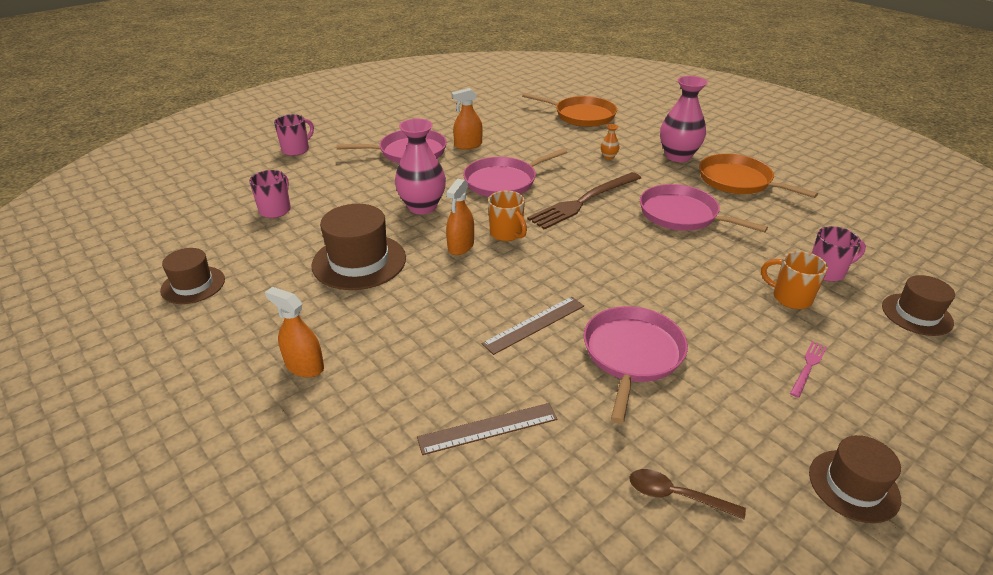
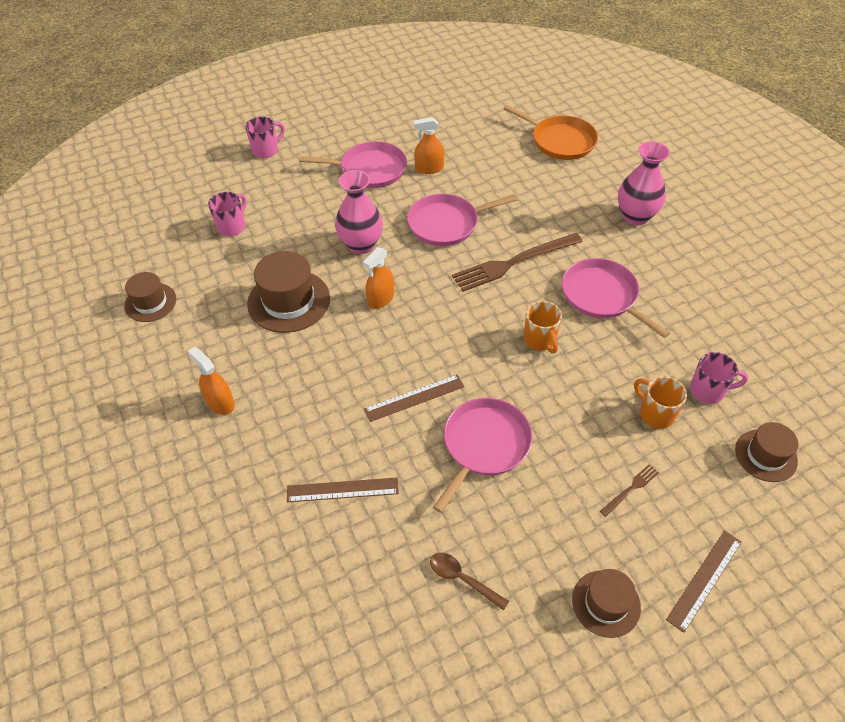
camera: 15 degrees right, 15 degrees up
orange mug [488,191,527,241] -> orange mug moved to [524,301,562,353]
orange vase [601,124,620,160] -> none
orange pan [699,154,818,198] -> none
pink fork [790,341,827,398] -> brown fork [600,464,659,517]
none -> brown ruler [666,531,742,633]

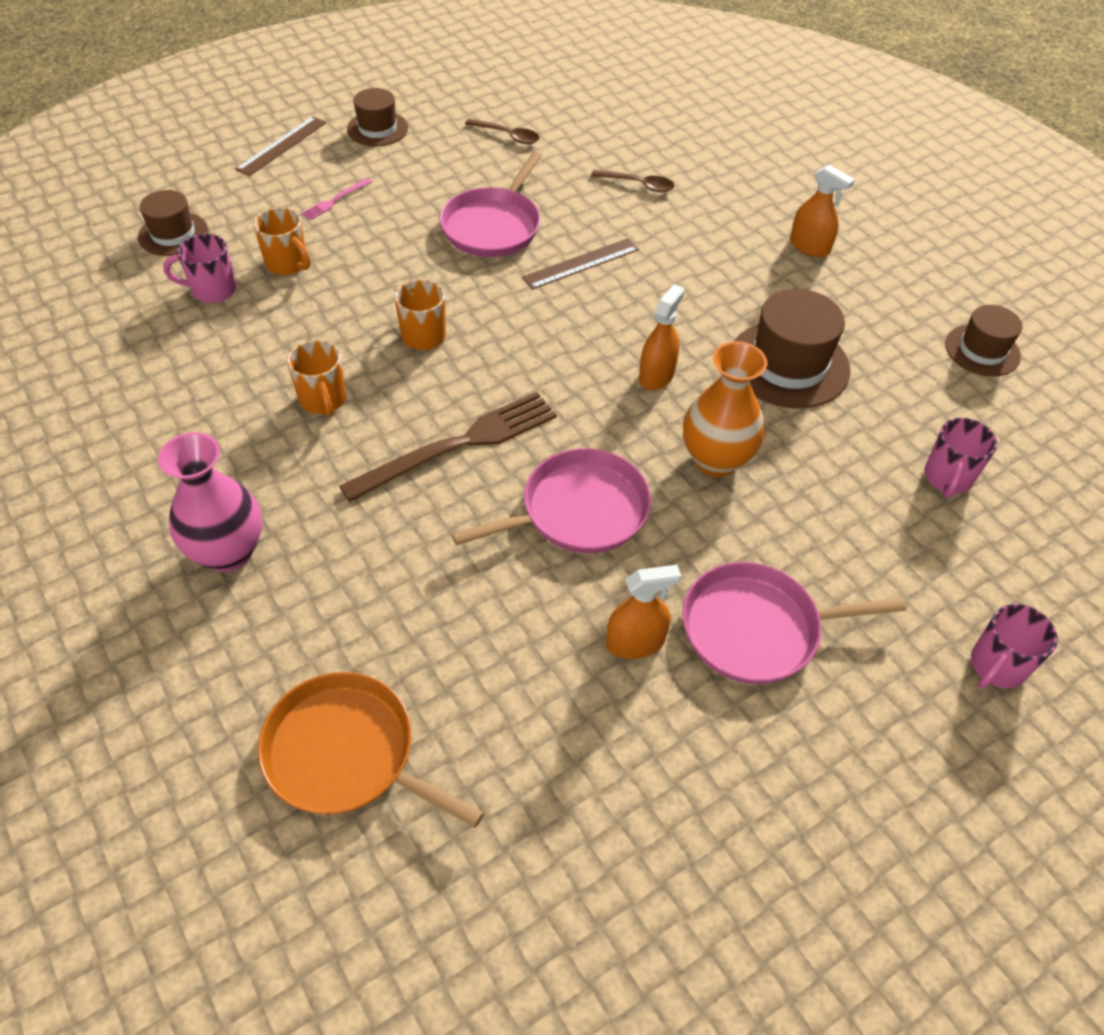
camera: 170 degrees right, 0 degrees up
brown ruler [287,477,399,502] -> brown spoon [591,170,675,192]
pink vase [335,170,383,254] -> orange vase [683,341,767,477]
pink pan [562,258,670,338] -> orange mug [287,340,346,417]
brown fork [600,464,659,517] -> pink fork [301,178,372,220]

